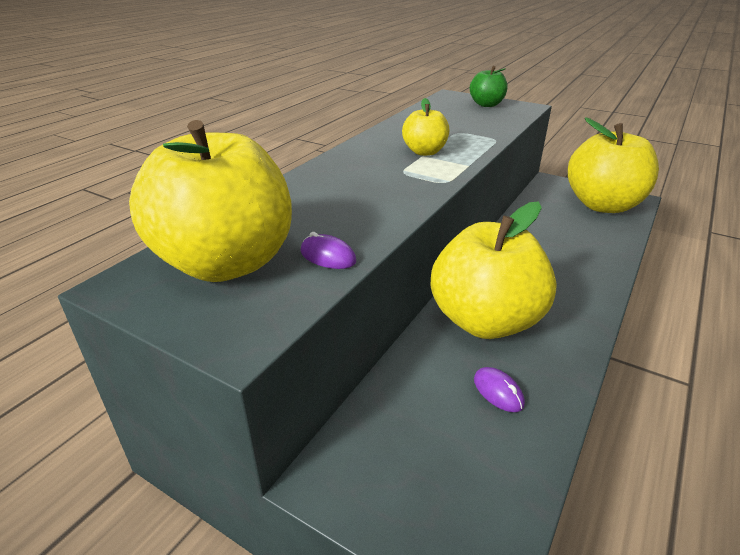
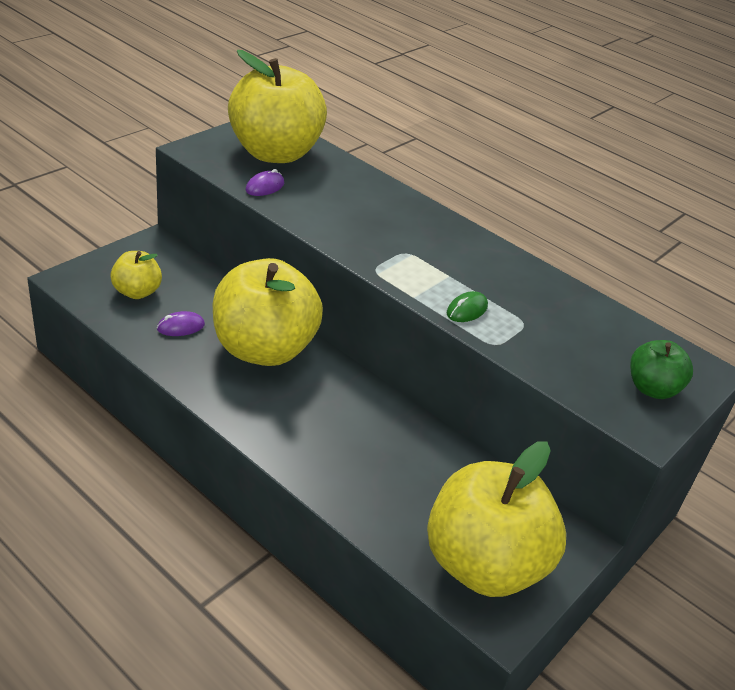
camera: 95 degrees right, 5 degrees up
yellow apple [402,98,449,156] -> yellow apple moved to [110,251,162,299]
none -> green mouse [447,291,488,322]

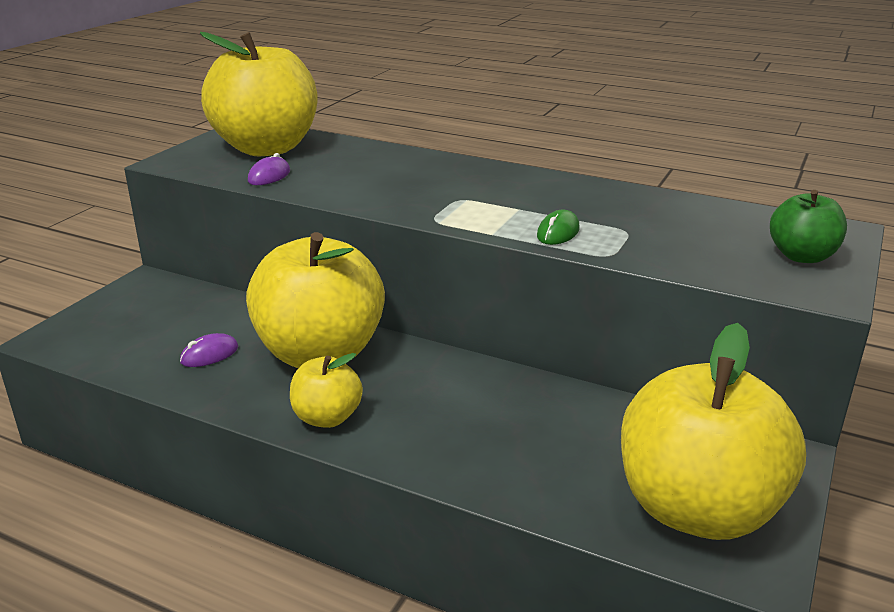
camera: 10 degrees left, 10 degrees down
yellow apple [110,251,162,299] -> yellow apple moved to [290,353,363,428]

